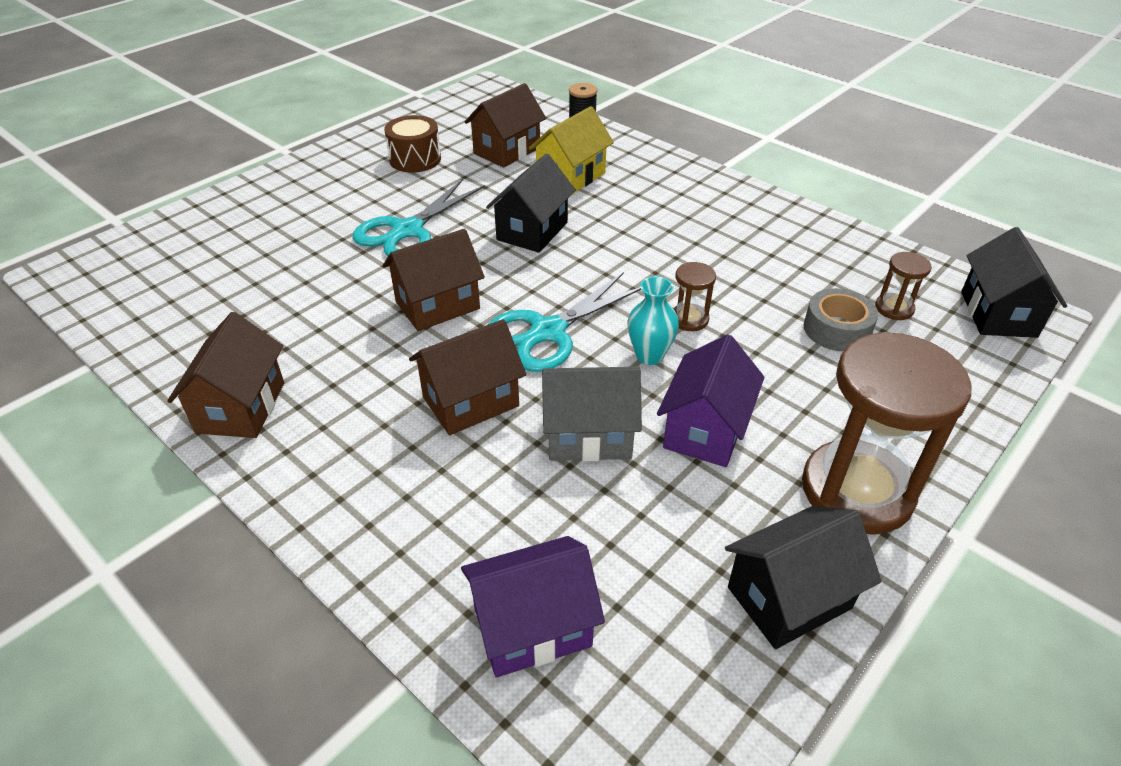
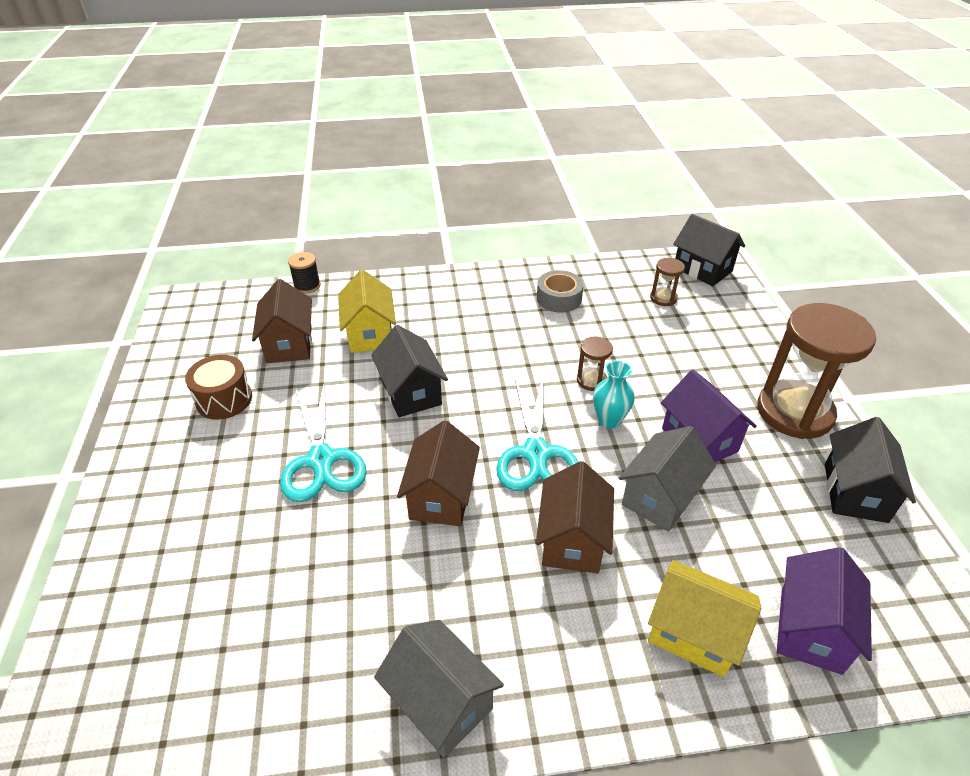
camera: 50 degrees left, 0 degrees up
brown house [167,312,284,438] -> grey house [374,620,504,758]
grey tape [804,288,878,352] -> grey tape moved to [537,270,584,313]
none -> yellow house [648,560,761,677]

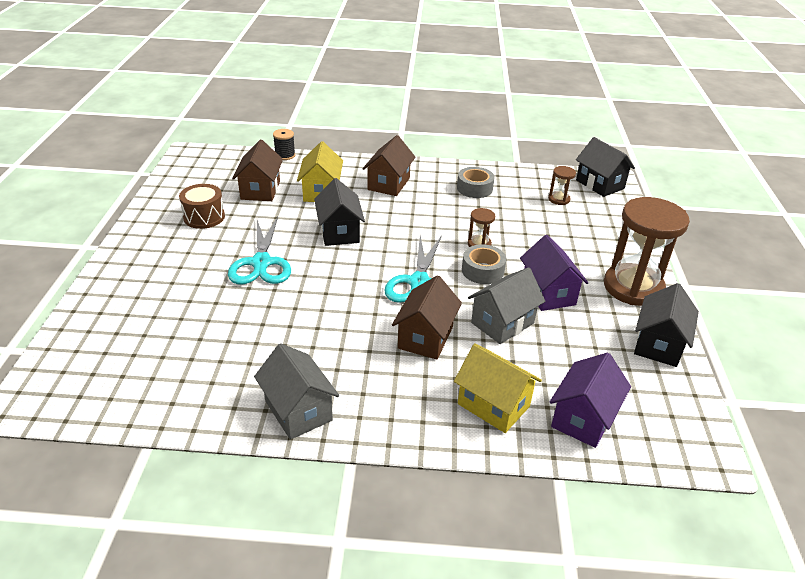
camera: 10 degrees right, 5 degrees down
brown house [397,420,480,526] -> brown house moved to [362,135,416,196]
turquoise vase [593,360,635,429] -> grey tape [462,244,506,284]

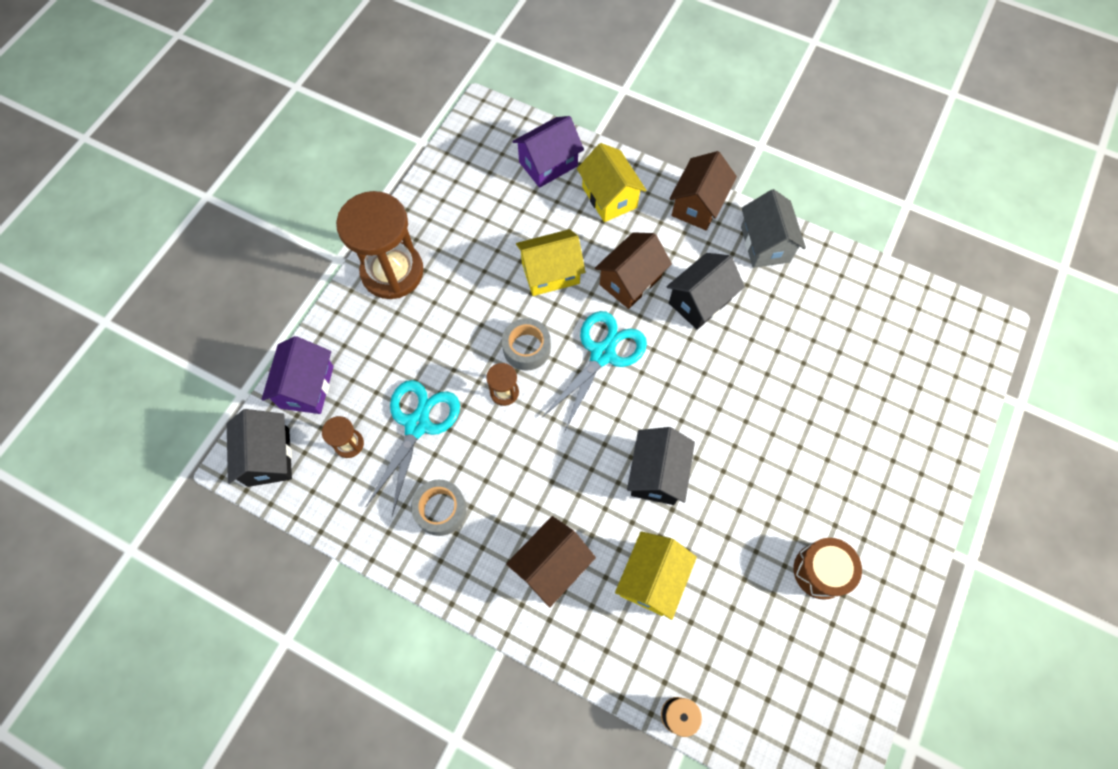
camera: 155 degrees left, 30 degrees up
turquoise scissors [228,216,291,284] -> turquoise scissors moved to [366,380,460,516]
brown house [232,140,283,201] -> brown house moved to [669,151,737,230]
grey house [468,267,546,344] -> yellow house [516,229,585,296]
purple house [520,235,588,311] -> purple house moved to [261,336,334,414]
black house [634,283,699,367] -> black house moved to [666,253,745,330]

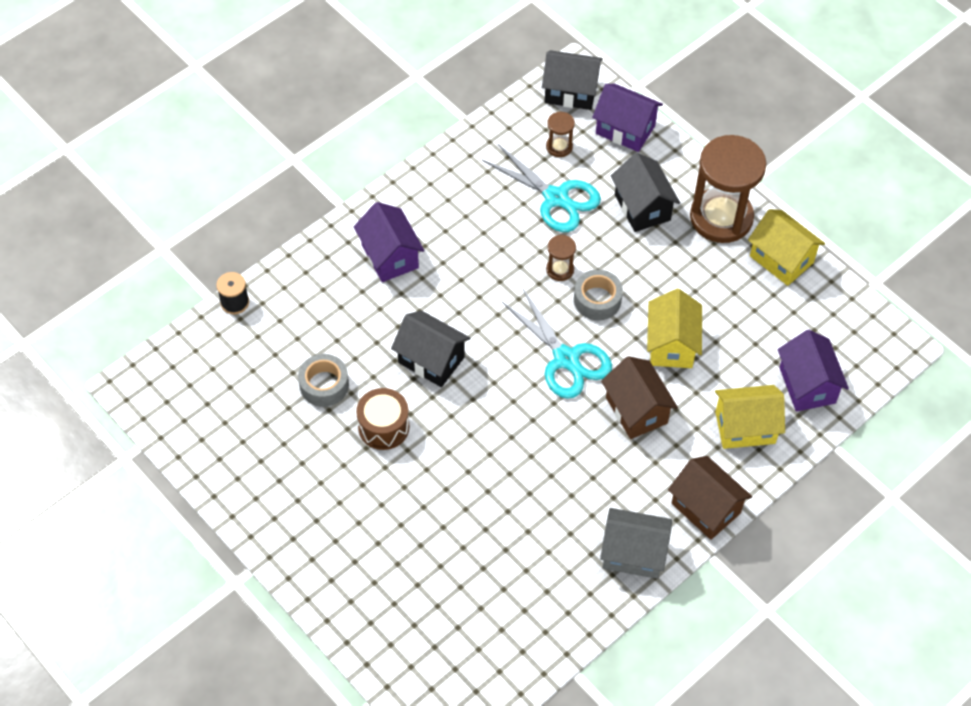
camera: 110 degrees right, 10 degrees down
grey tape [411,480,467,536] -> grey tape moved to [298,354,349,407]
brown house [506,516,596,607] -> purple house [354,202,425,282]
yellow house [615,531,697,620] -> yellow house moved to [748,209,825,286]
black house [666,253,745,330] -> black house moved to [611,153,680,232]
brown drum [794,538,862,600] -> brown drum moved to [356,388,409,450]

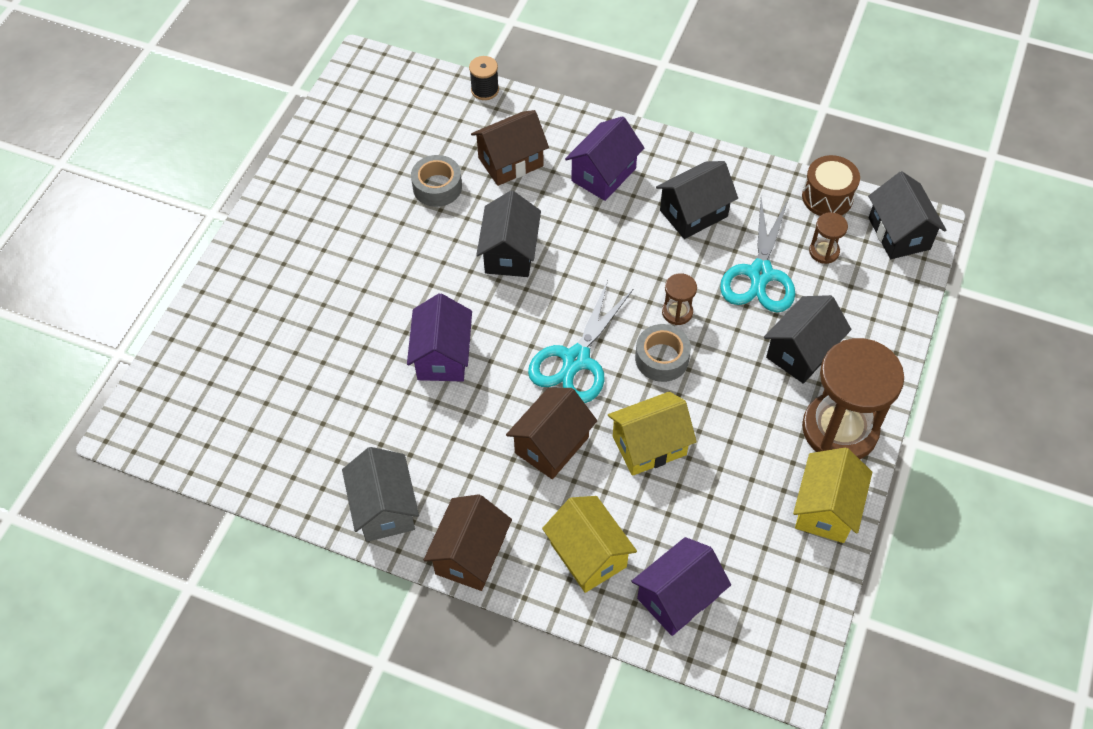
camera: 65 degrees right, 0 degrees up
brown drum [356,388,409,450] -> brown drum moved to [802,155,860,216]
purple house [592,84,663,152] -> purple house moved to [407,293,472,381]
none -> brown house [471,110,549,186]
none -> black house [656,161,738,239]

